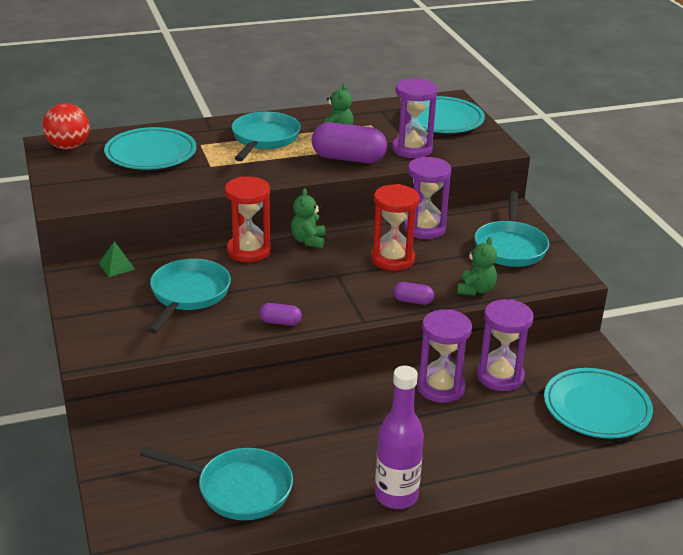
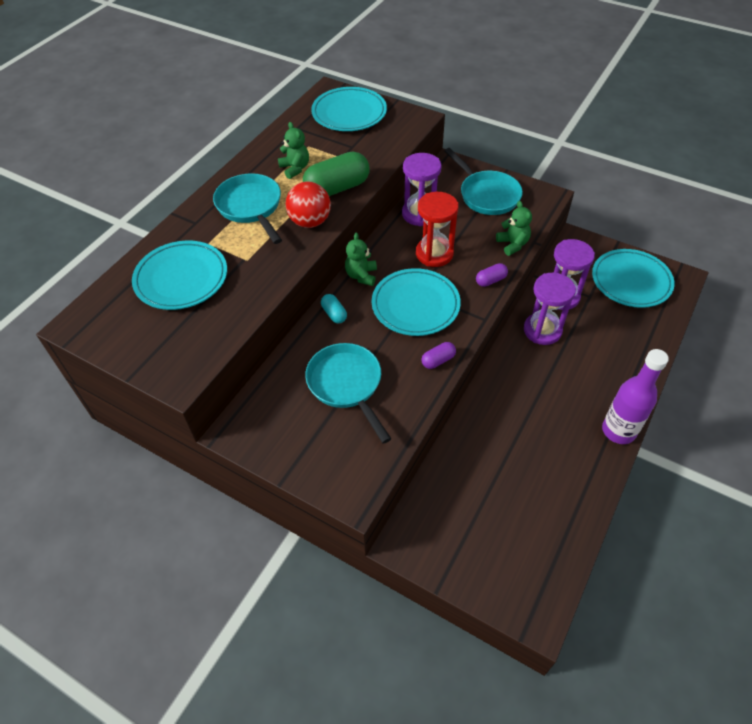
camera: 40 degrees left, 20 degrees up
red ball [43,103,89,150] -> red ball moved to [286,181,331,228]
green pyramid [99,241,136,277] -> none
turquoise pan [140,447,293,520] -> none
red hourglass [225,176,271,262] -> turquoise capsule [321,294,347,323]
green teddy bear [291,188,325,248] -> green teddy bear turned 45 degrees clockwise [345,233,377,286]
purple capsule [312,122,387,163] -> green capsule [303,151,370,196]
purple hourglass [392,78,438,158] -> none
none -> turquoise plate [372,268,461,336]

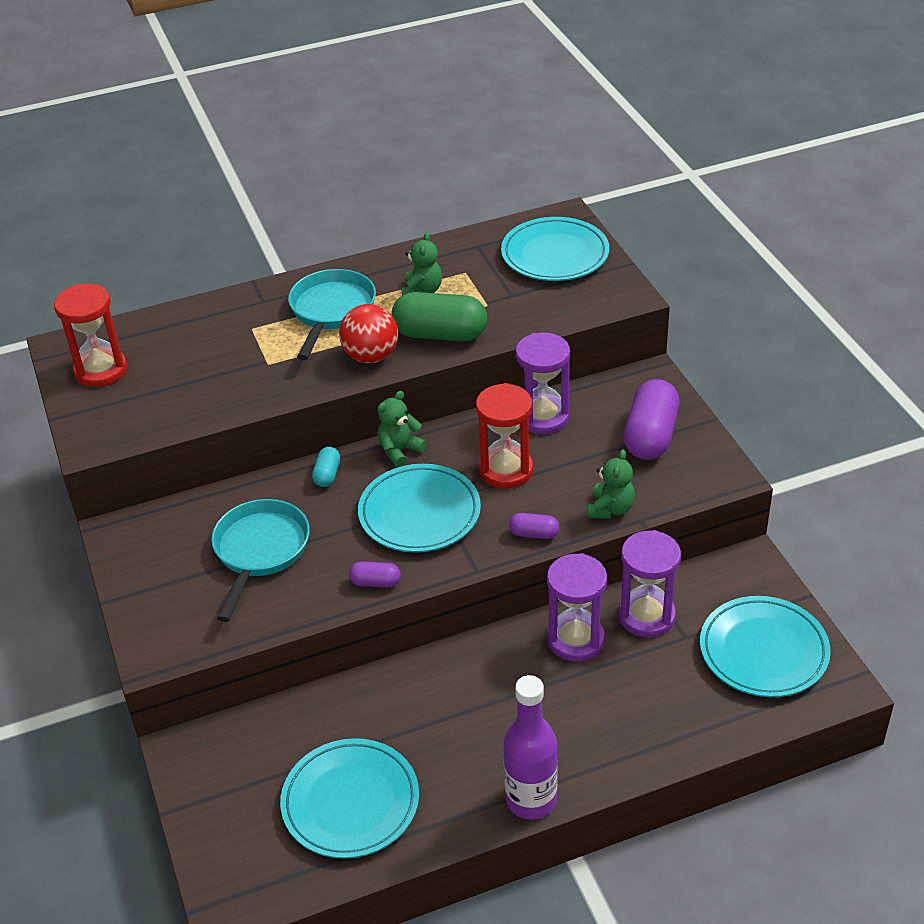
camera: 40 degrees right, 10 degrees down
turquoise plate [132,241,227,310] -> turquoise plate moved to [280,738,419,859]
turquoise pan [444,148,523,215] -> purple capsule [624,379,679,460]
none -> red hourglass [54,284,127,387]

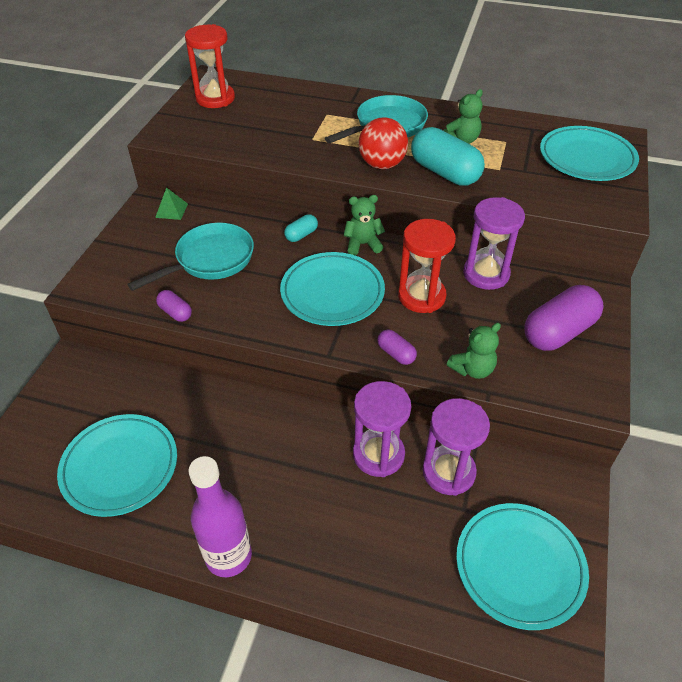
camera: 35 degrees right, 5 degrees up
purple capsule [349,562,401,587] -> purple capsule moved to [156,290,192,322]
green capsule [391,292,487,341] -> turquoise capsule [411,127,485,186]
none -> green pyramid [155,187,188,220]

